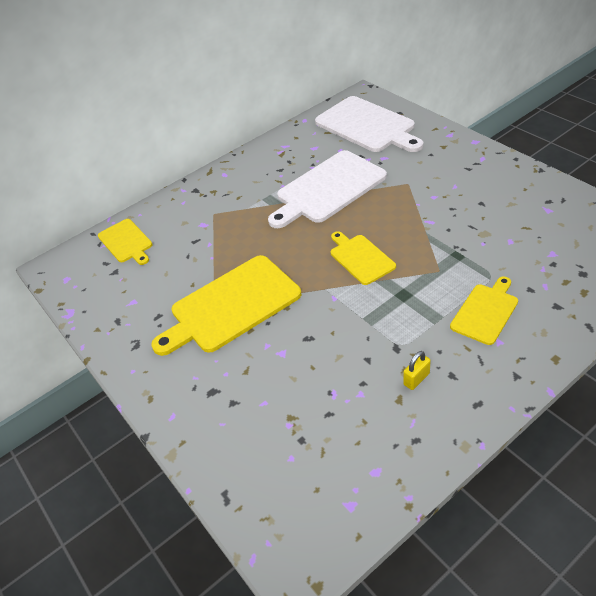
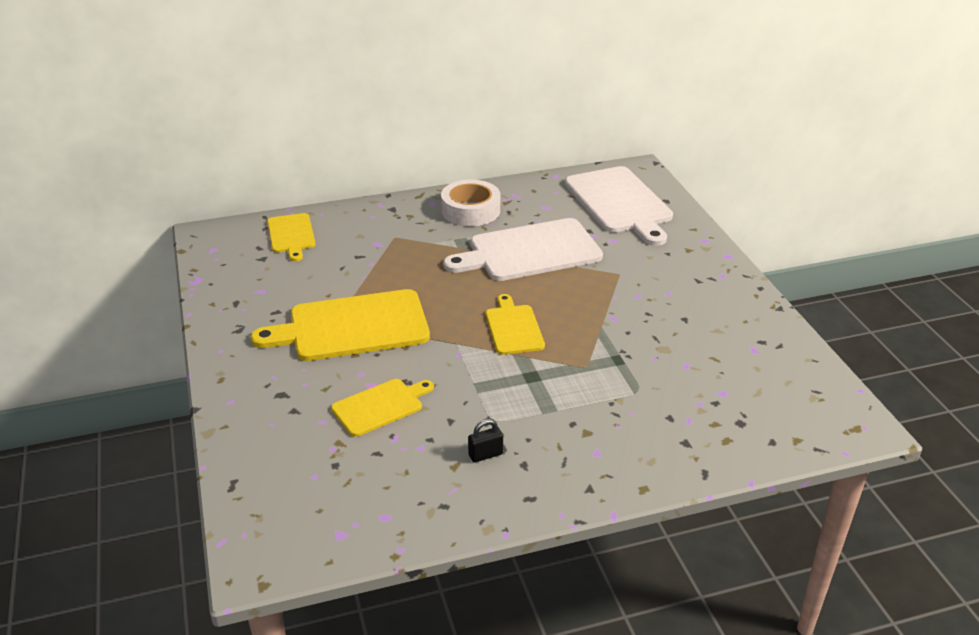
camera: 15 degrees right, 10 degrees down
yellow padlock [403,351,431,390] -> black padlock [468,419,503,462]
yellow cutting board [450,276,518,345] -> yellow cutting board moved to [331,379,434,437]
none -> white tape [441,180,500,226]

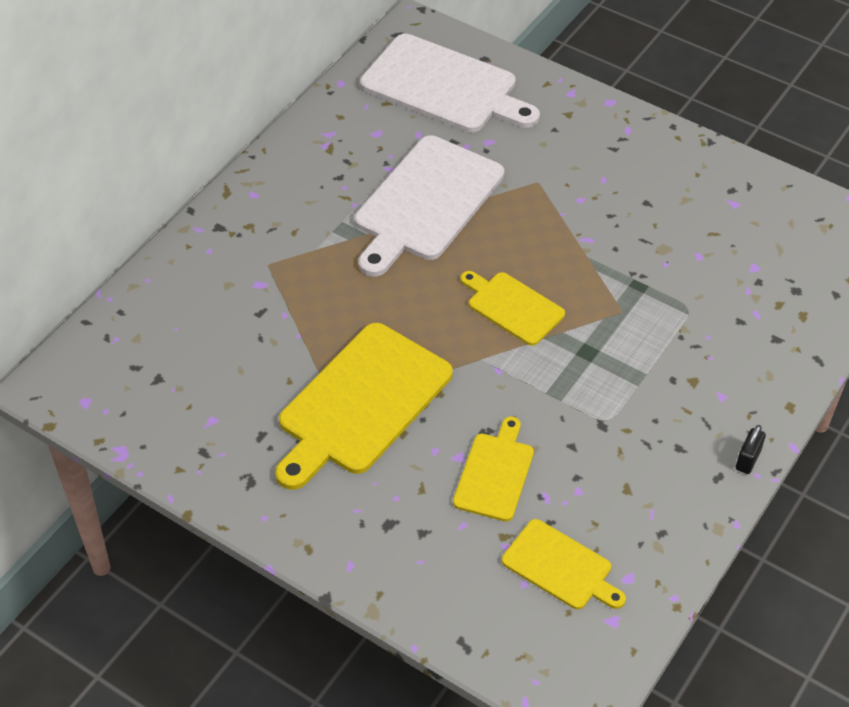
camera: 40 degrees left, 15 degrees up
yellow cutting board [267,213,316,261] -> yellow cutting board moved to [502,519,626,609]
white tape [441,180,500,226] -> none
black padlock [468,419,503,462] -> black padlock moved to [736,425,766,474]

